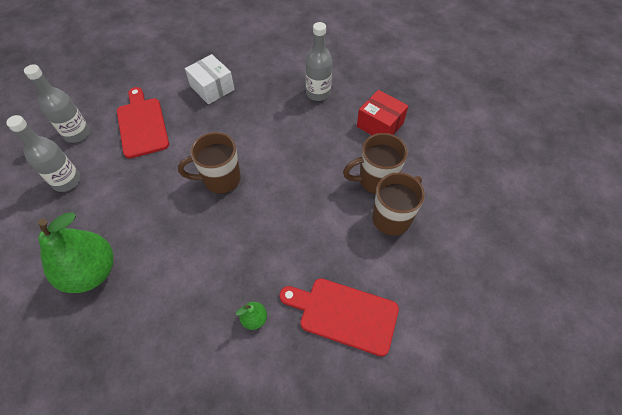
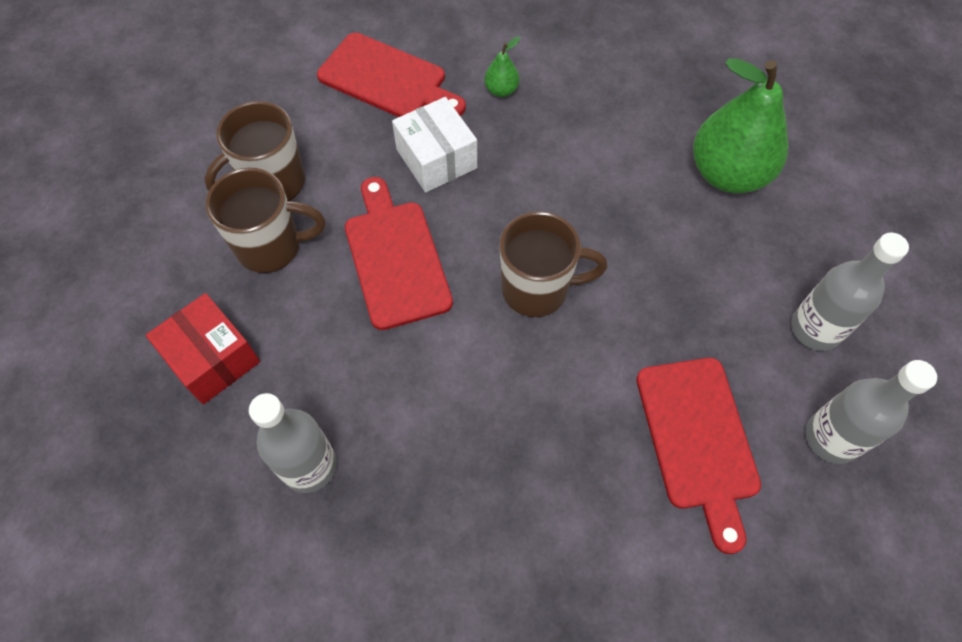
camera: 170 degrees left, 5 degrees up
white box [185,54,235,104] -> white box moved to [392,97,477,192]
none -> red cutting board [345,177,453,330]

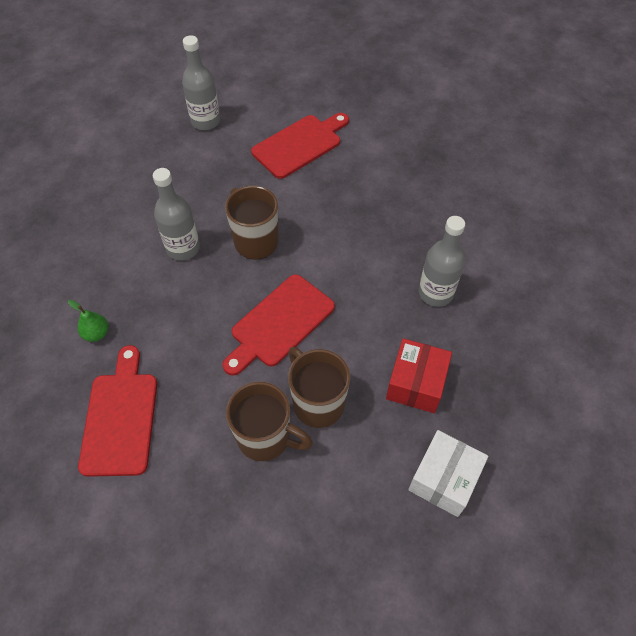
camera: 120 degrees left, 5 degrees down
white box [392,97,477,192] -> white box moved to [408,430,488,517]
green pear [693,58,788,193] -> none
grey bottle [805,360,937,464] -> grey bottle moved to [153,168,200,261]

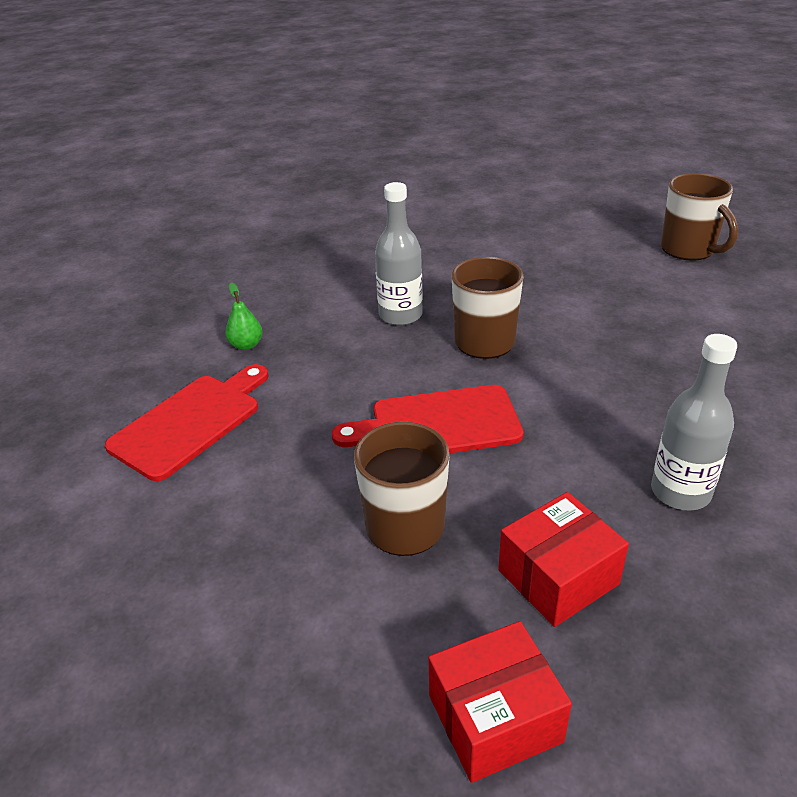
camera: 40 degrees right, 20 degrees down
grey bottle [182,35,220,130] -> none
brown mug [226,382,313,461] -> brown mug moved to [661,173,738,261]
red cutting board [251,113,349,179] -> none
white box [408,430,488,517] -> red box [428,621,572,783]

